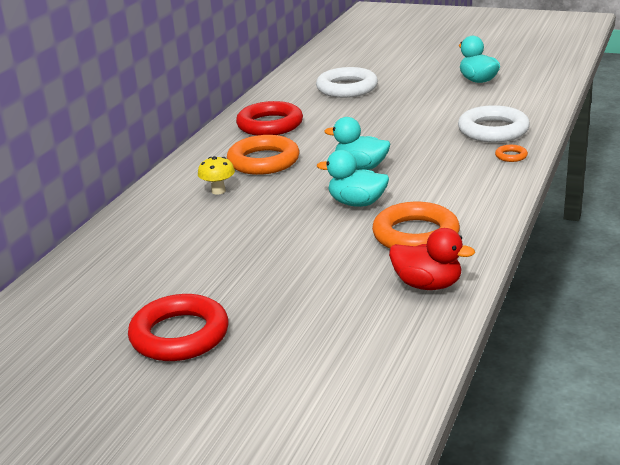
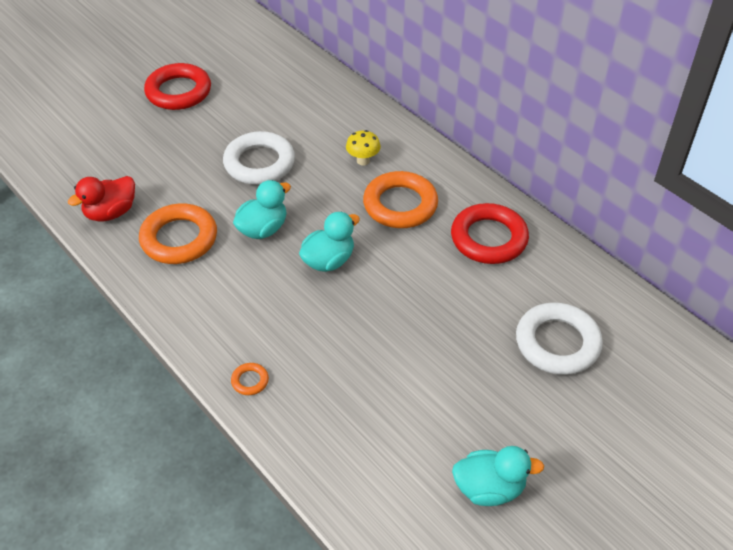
camera: 115 degrees right, 20 degrees up
white ring [458,105,530,142] -> white ring moved to [223,131,295,185]

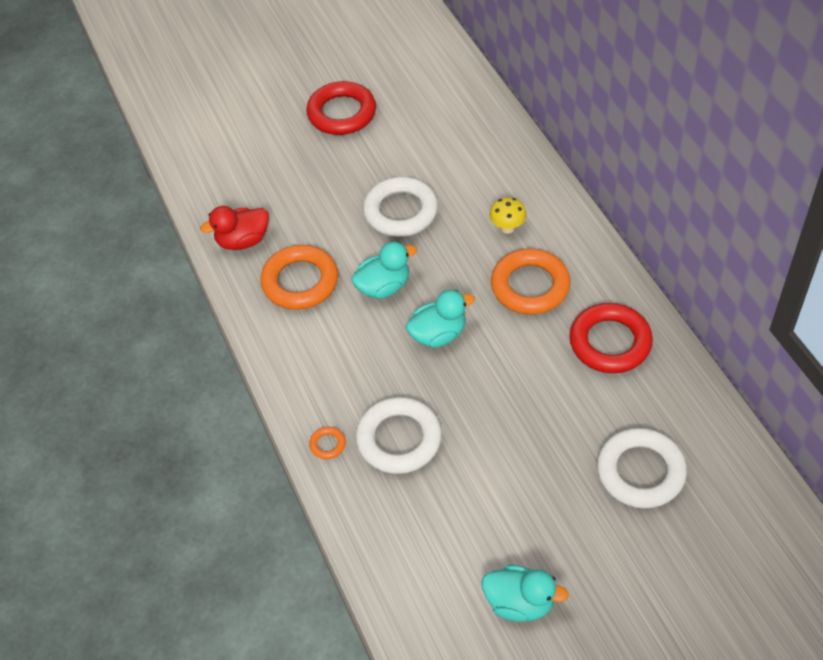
camera: 20 degrees right, 5 degrees up
none -> white ring [356,397,442,474]

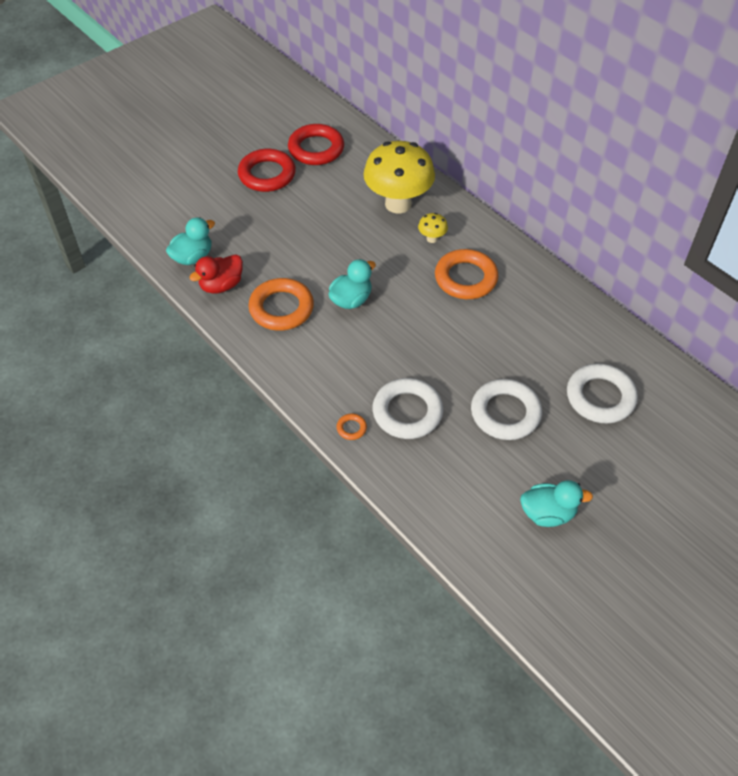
camera: 20 degrees left, 0 degrees up
white ring [363,177,438,237] -> white ring moved to [471,379,542,440]
turquoise duck [406,290,475,348] -> turquoise duck moved to [166,217,215,265]
red ring [569,303,653,373] -> red ring moved to [288,124,344,165]
none -> yellow mushroom [363,141,435,214]

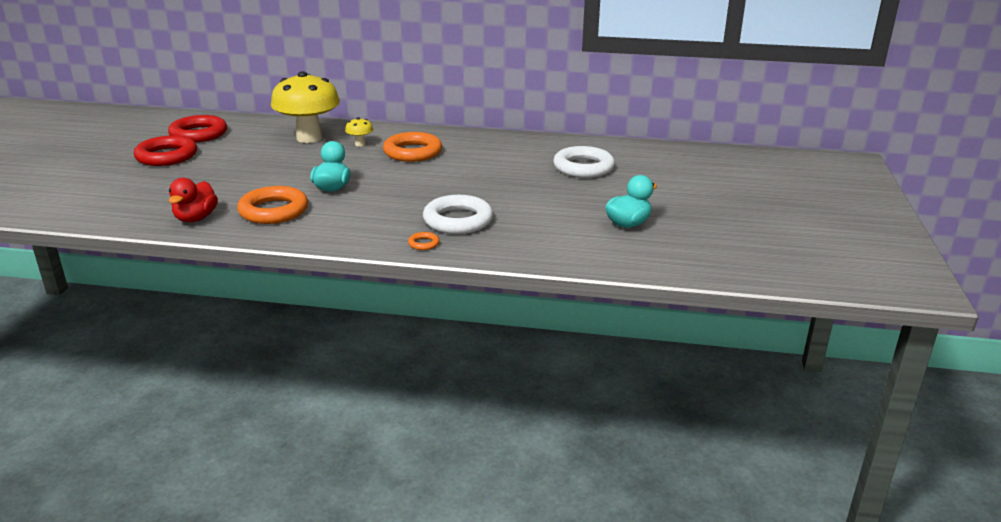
camera: 40 degrees left, 25 degrees down
turquoise duck [166,217,215,265] -> none
white ring [471,379,542,440] -> none

